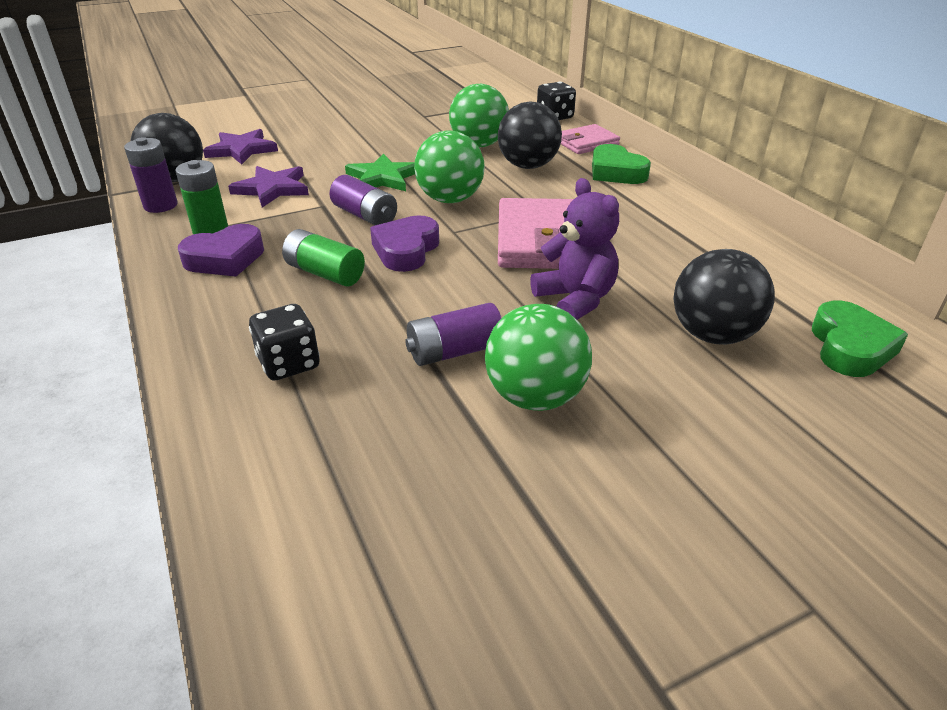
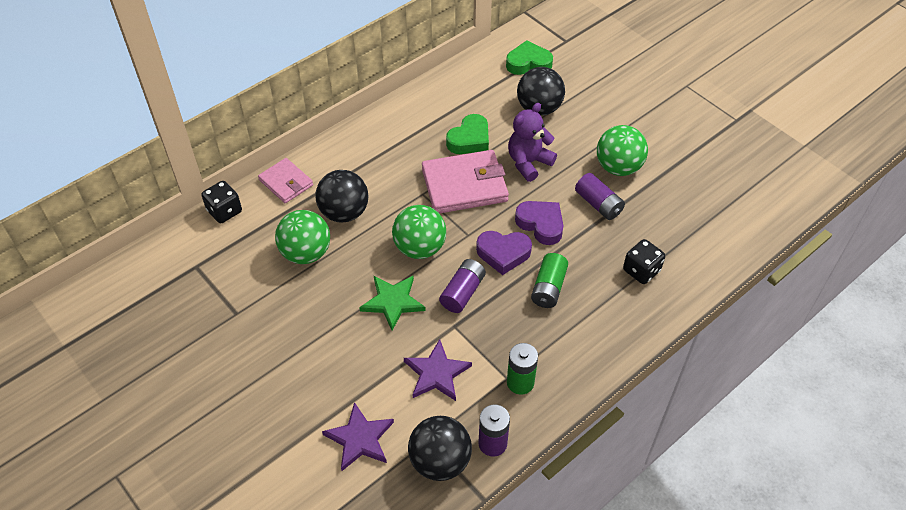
camera: 105 degrees left, 15 degrees up
purple heart [178,224,264,277] -> purple heart moved to [515,201,563,245]
green heart [592,144,651,184] -> green heart moved to [446,114,489,154]

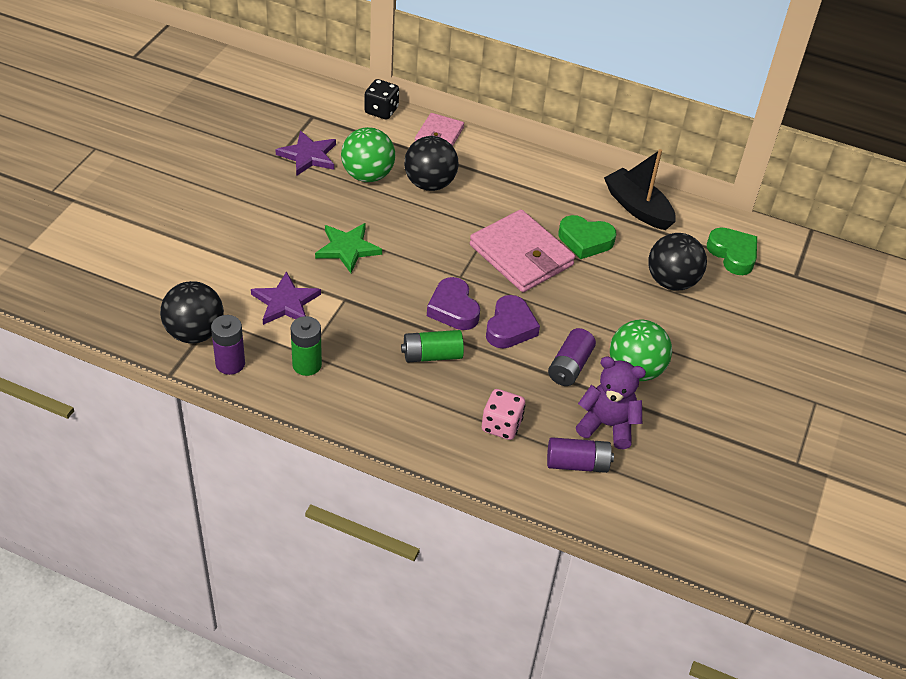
camera: 60 degrees right, 5 degrees down
purple star [322,402,394,471] -> purple star moved to [275,131,336,176]
green ball [392,205,446,259] -> none
purple battery [439,259,486,313] -> purple battery moved to [547,437,614,473]
purple teddy bear [508,103,557,182] -> purple teddy bear moved to [576,356,646,449]
black dice [623,239,665,284] -> pink dice [482,389,525,440]
none -> black boat [604,149,676,230]

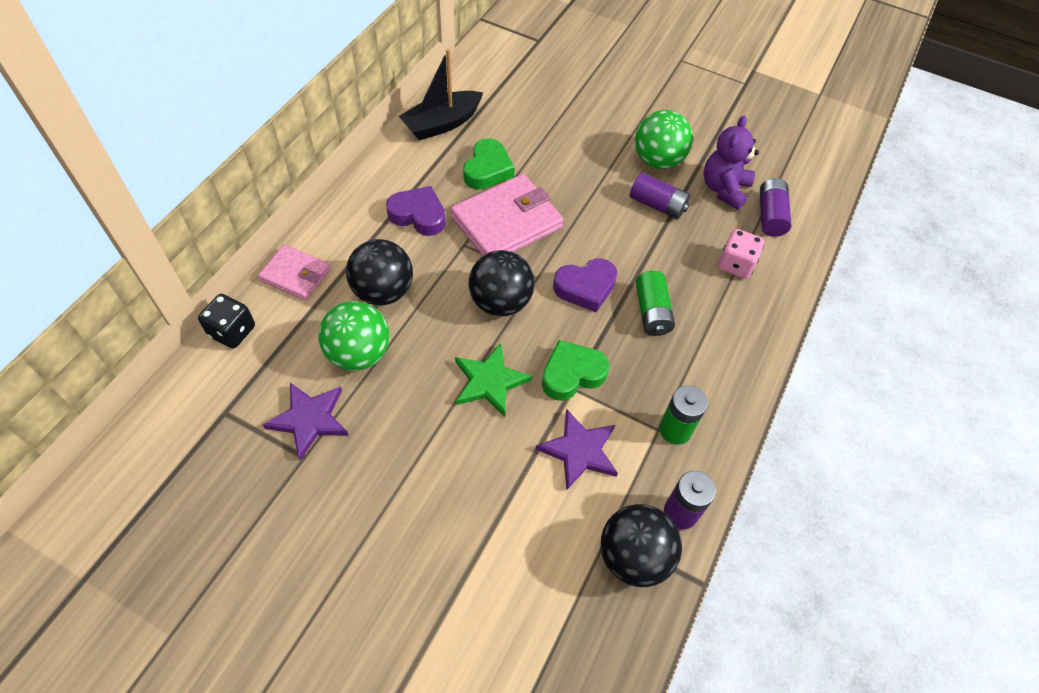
camera: 85 degrees left, 10 degrees up
purple heart [486,295,540,349] -> purple heart moved to [386,186,446,236]
black ball [648,233,707,290] -> black ball moved to [469,250,535,316]
green heart [707,228,757,275] -> green heart moved to [542,340,609,401]

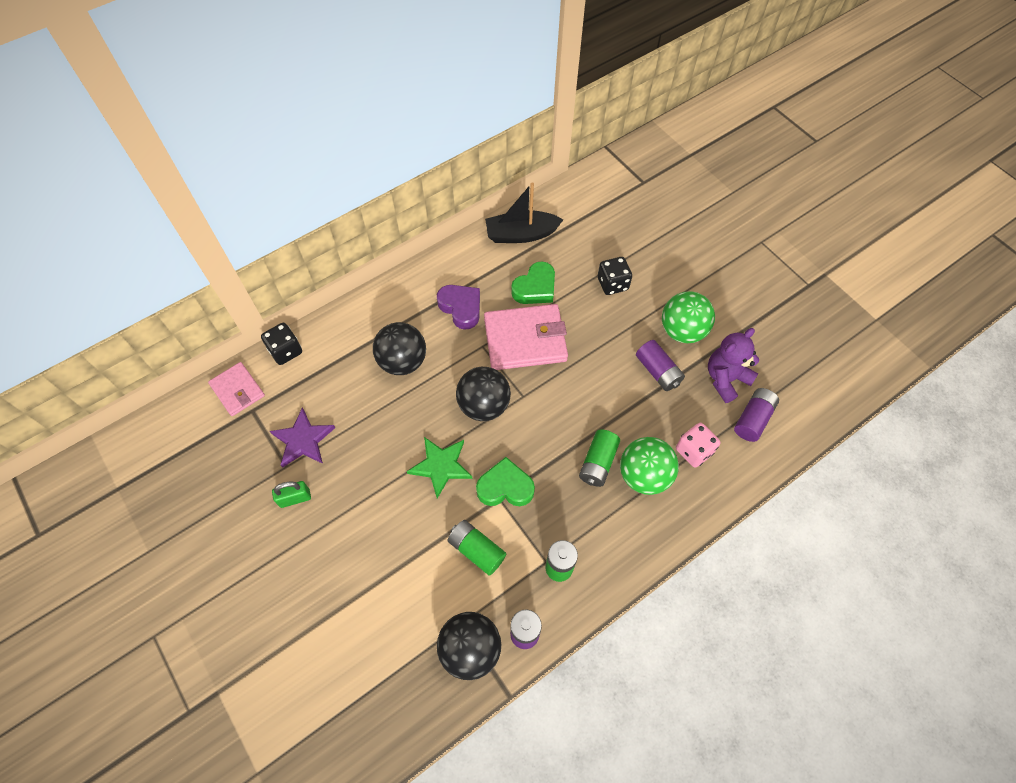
camera: 30 degrees right, 5 degrees up
pink wallet [258,245,331,301] -> pink wallet moved to [208,362,265,416]
green ball [318,301,390,371] -> green ball moved to [620,437,679,495]
purple star [536,409,618,490] -> green battery [447,520,506,575]
purple heart [553,258,618,312] -> none
none -> green padlock [272,481,311,508]
none -> black dice [598,257,632,295]

